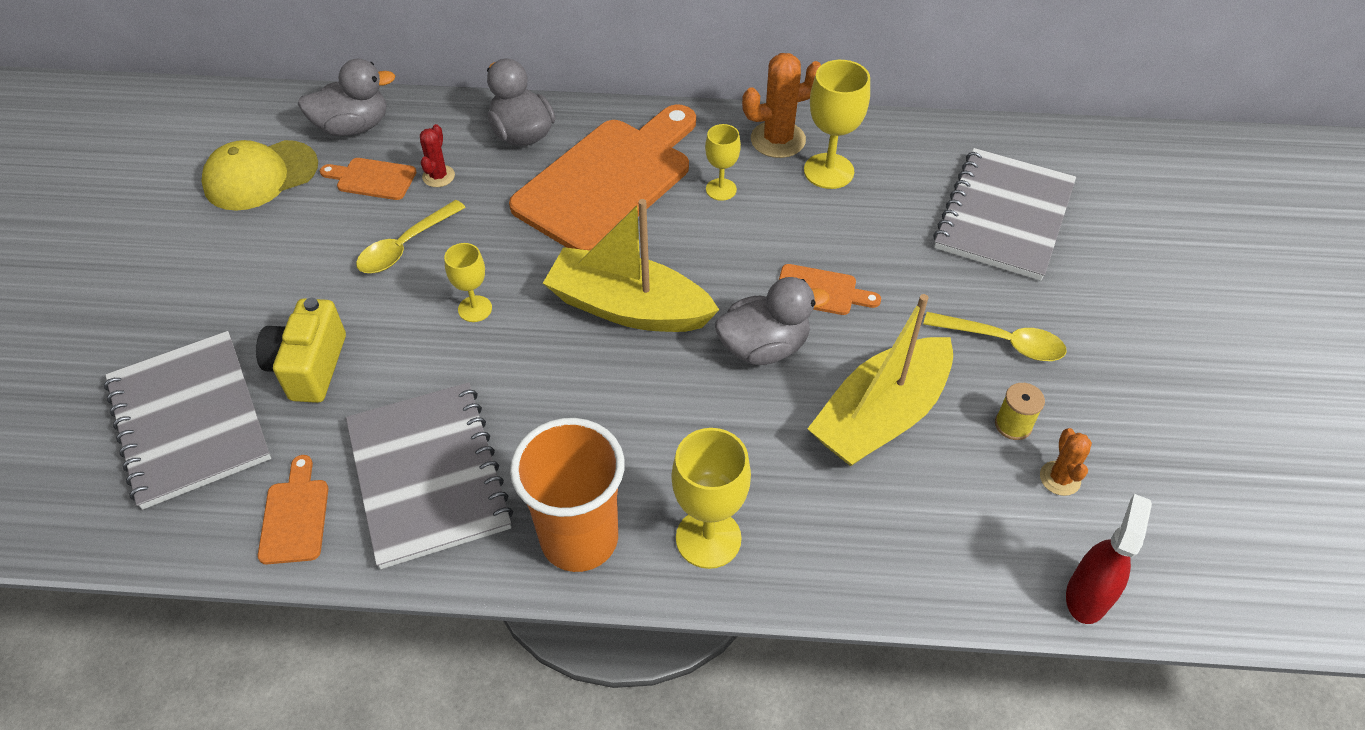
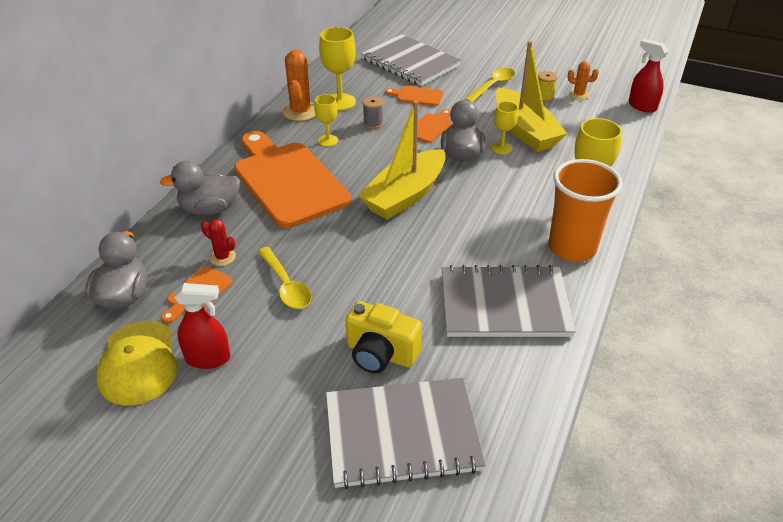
camera: 70 degrees left, 10 degrees down
orange cutting board [258,455,328,564] -> orange cutting board moved to [385,86,443,106]
yellow goblet [444,243,492,322] -> yellow goblet moved to [492,101,518,154]
none -> red spray bottle [174,283,230,369]
none -> grey spool [363,96,383,129]

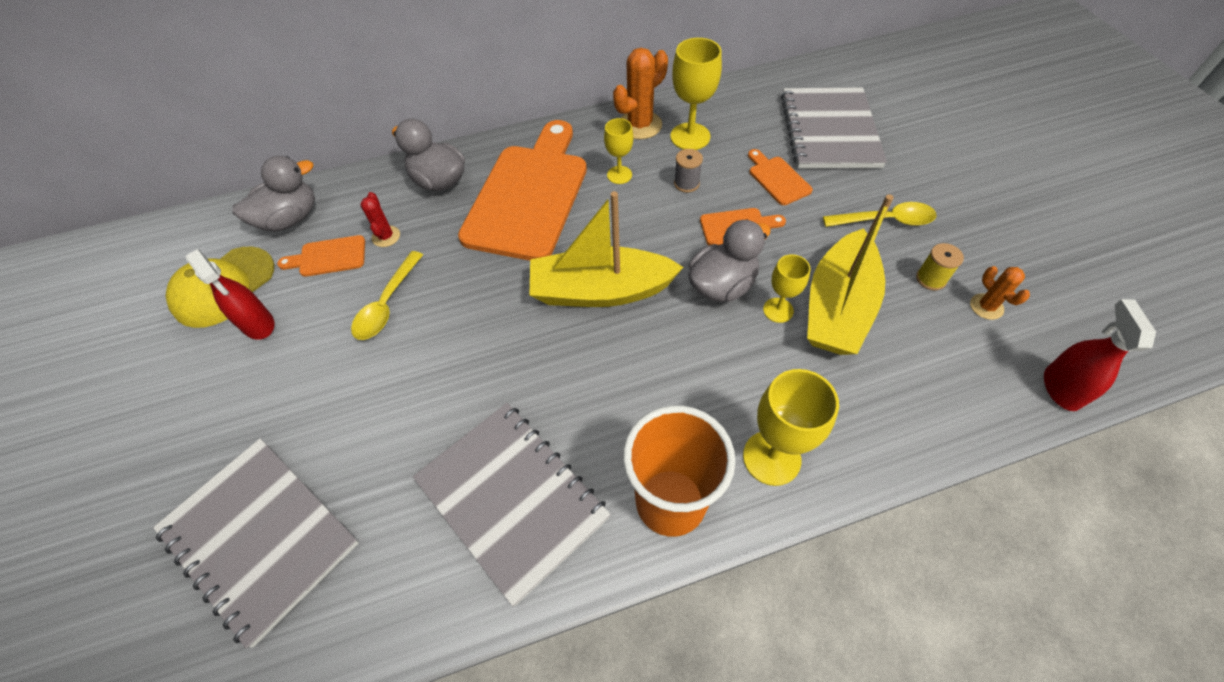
camera: 50 degrees right, 15 degrees up
yellow camera [346,301,422,374] -> none

